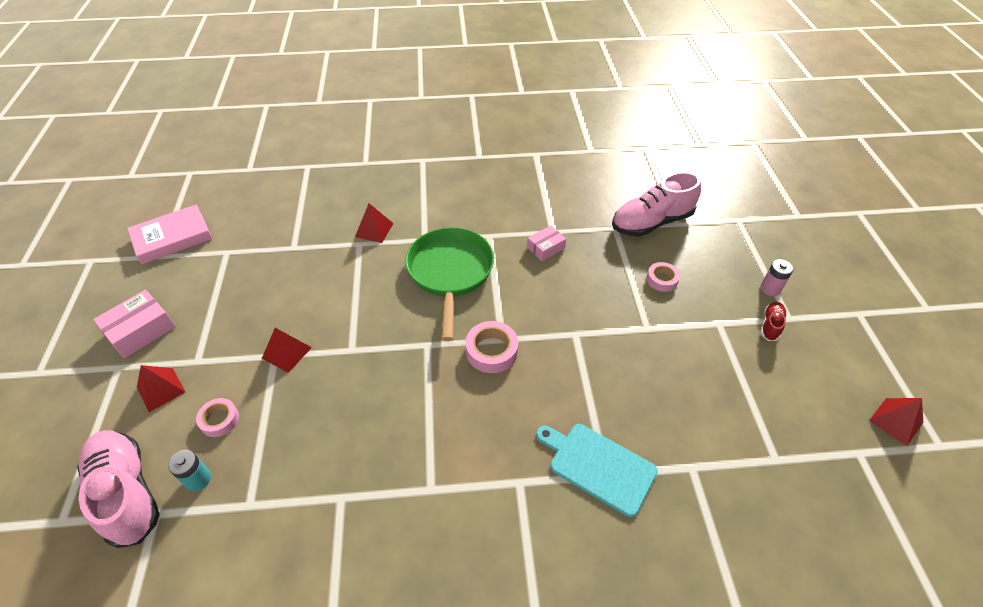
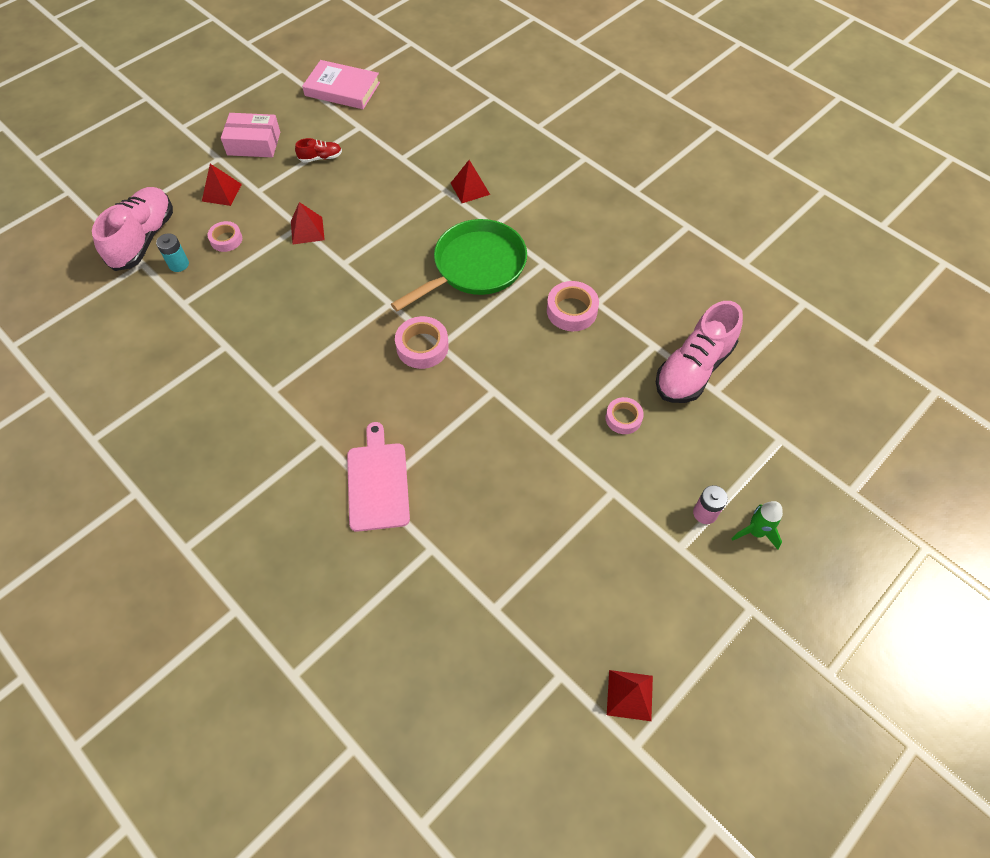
camera: 50 degrees right, 10 degrees up
pink box [527,225,566,261] -> pink tape [547,281,599,331]
turquoise cutting board [536,424,658,517] -> pink cutting board [347,422,410,532]
pink shoe [612,172,701,237] -> pink shoe turned 75 degrees counterclockwise [656,301,743,403]
red shoe [761,302,787,341] -> red shoe moved to [295,138,342,163]
none -> green rocket [732,501,783,550]

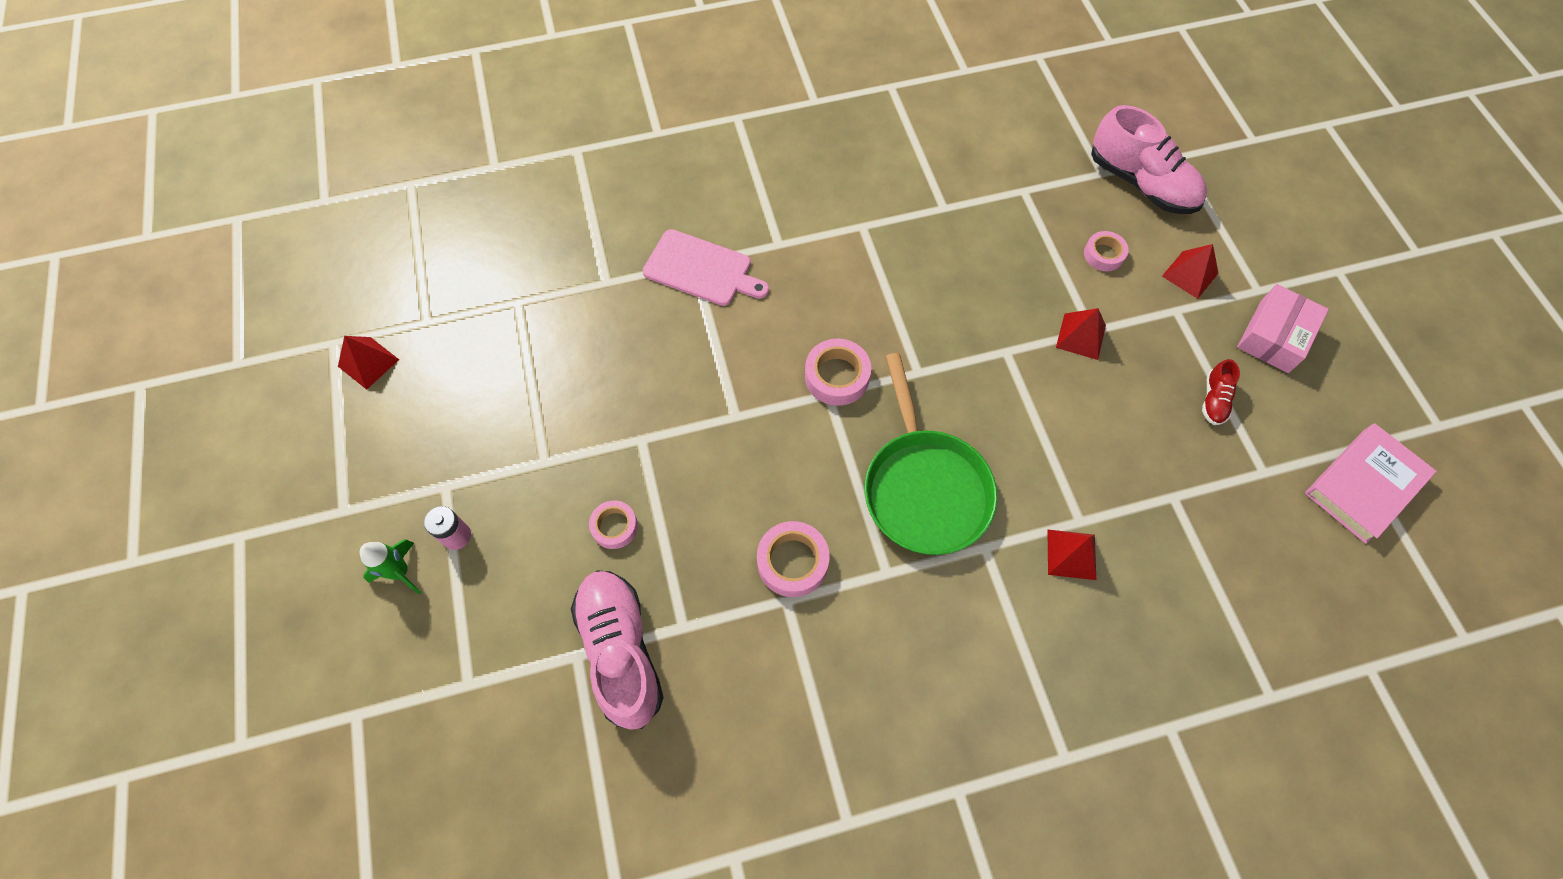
camera: 120 degrees right, 5 degrees up
turquoise battery [156,233,189,272] -> none

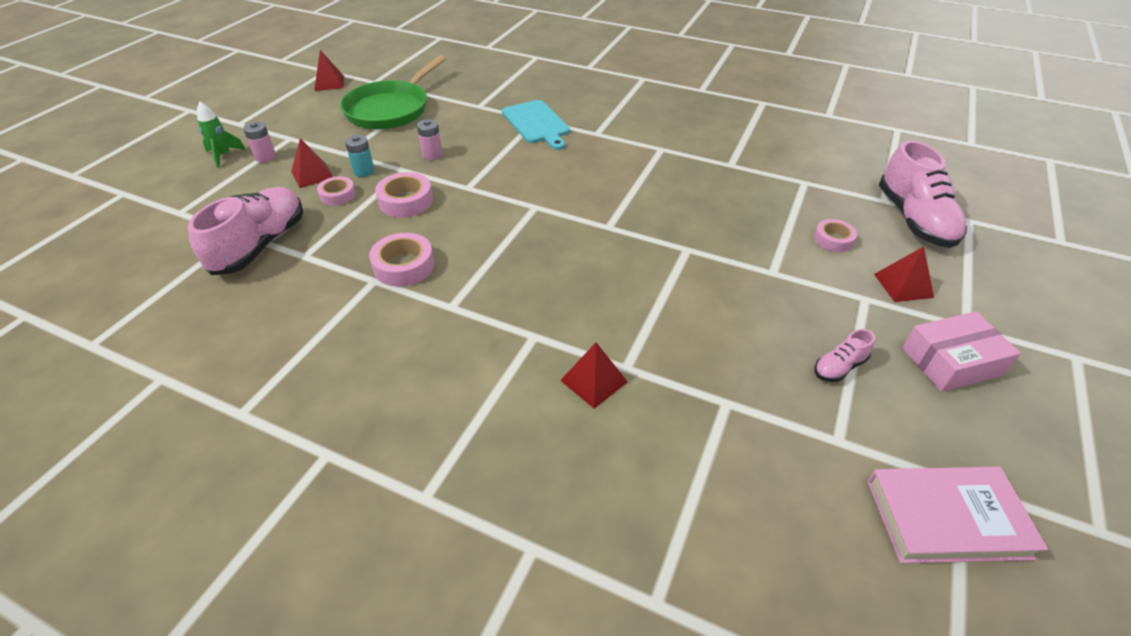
camera: 40 degrees right, 20 degrees down
pink cutting board [643,229,769,306] -> turquoise cutting board [502,100,570,150]
pink tape [805,338,871,406] -> pink tape moved to [375,172,433,217]
green pan [864,353,998,555] -> green pan moved to [340,55,446,129]
red pyramid [1056,308,1106,360] -> red pyramid moved to [291,138,333,188]
red shoe [1202,359,1240,425] -> pink shoe [814,329,875,382]
none -> turquoise battery [345,135,375,177]
none -> pink battery [417,119,443,160]

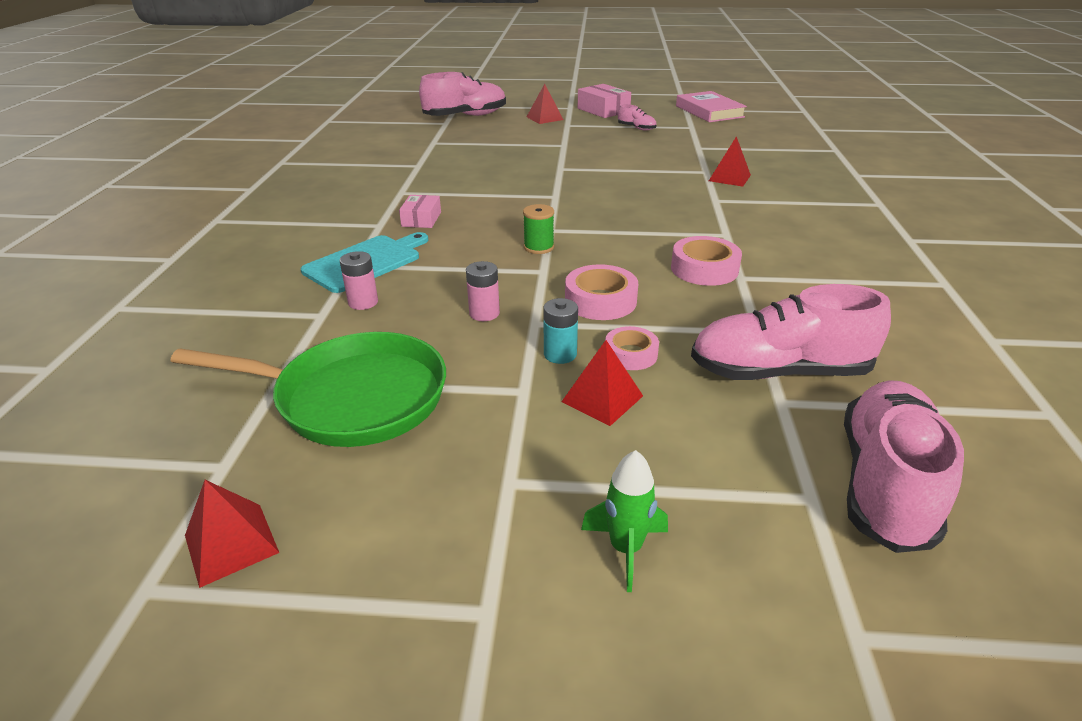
camera: 110 degrees left, 10 degrees down
pink battery [243,121,276,163] -> pink battery moved to [340,251,378,310]
pink tape [814,219,857,252] -> none
none -> pink box [399,195,441,228]
none -> green spool [523,204,554,254]
none -> pink shoe [844,380,964,553]

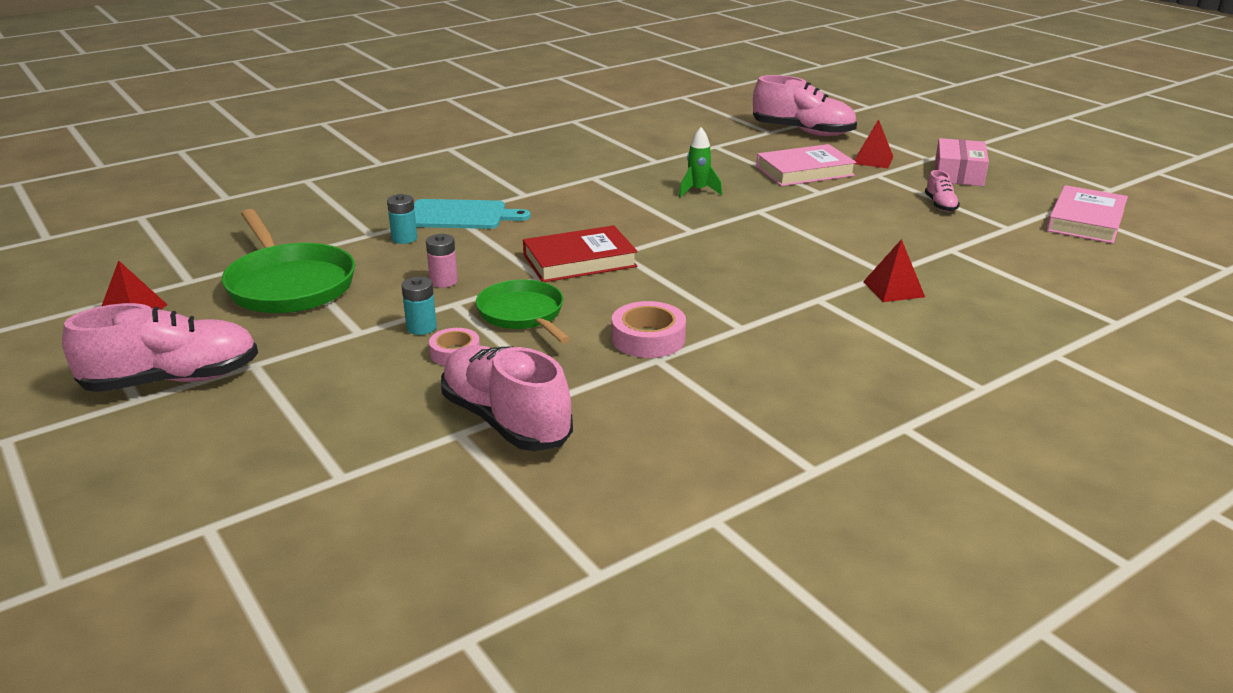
camera: 50 degrees right, 5 degrees down
pink battery [340,251,378,310] -> turquoise battery [387,194,417,244]
pink box [399,195,441,228] -> none
green spool [523,204,554,254] -> red book [523,225,638,282]
red pyramid [561,340,643,426] -> none
pink tape [565,264,638,320] -> green pan [476,279,570,343]
green rocket [581,450,668,592] -> green rocket moved to [679,127,722,197]
pink shoe [844,380,964,553] -> pink shoe moved to [62,303,258,392]
none -> pink book [756,144,856,186]

